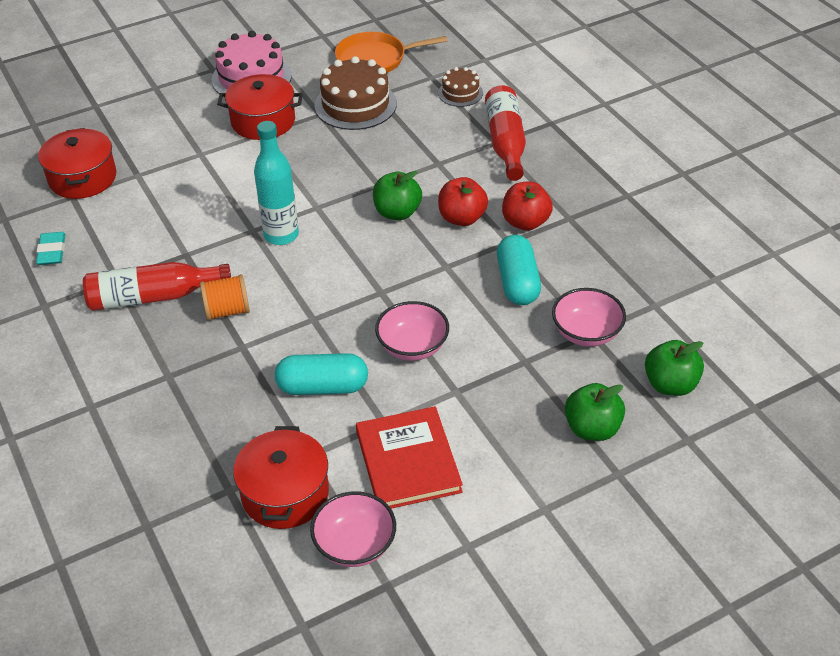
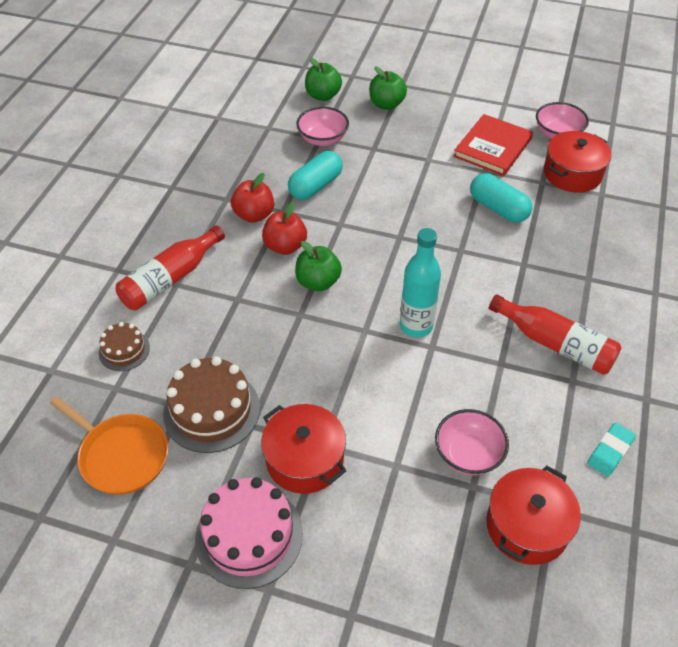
camera: 135 degrees left, 5 degrees up
orange spool [200,274,250,321] -> none
pink bowl [375,301,449,361] -> pink bowl moved to [435,409,509,475]

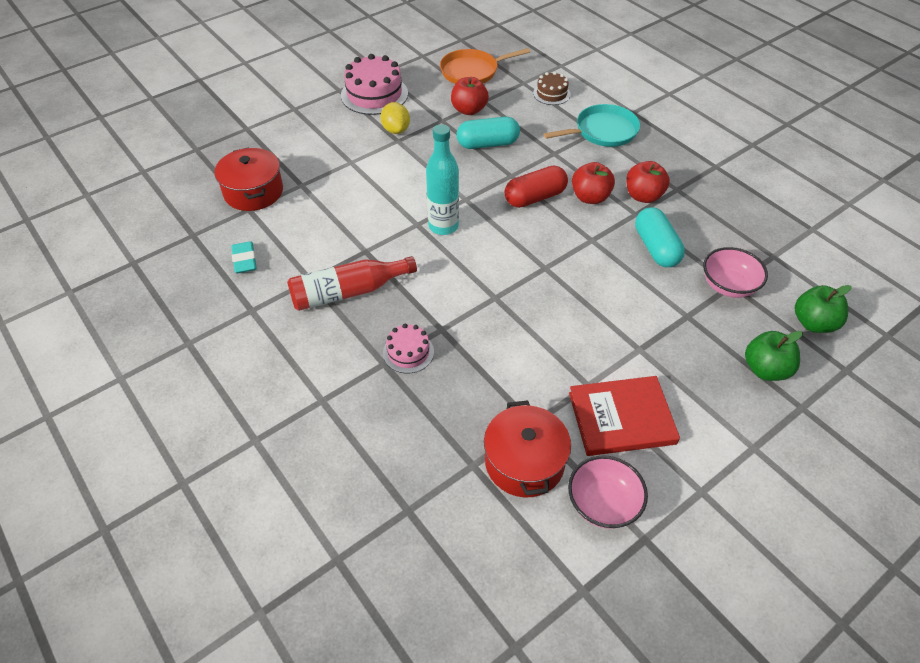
camera: 125 degrees right, 0 degrees up
red bottle [115,225,225,311] -> turquoise pan [544,104,640,147]
brown cake [163,356,260,453] -> red apple [451,77,489,115]
red pot [261,404,346,494] -> yellow lemon [381,102,410,134]
green apple [295,241,342,291] -> red capsule [505,165,568,208]
pink bowl [435,409,509,475] -> none
red book [453,114,533,176] -> red book turned 75 degrees counterclockwise [569,376,680,456]
turquoise capsule [470,173,533,223] -> turquoise capsule moved to [457,117,520,149]
none -> pink cake [383,324,434,373]

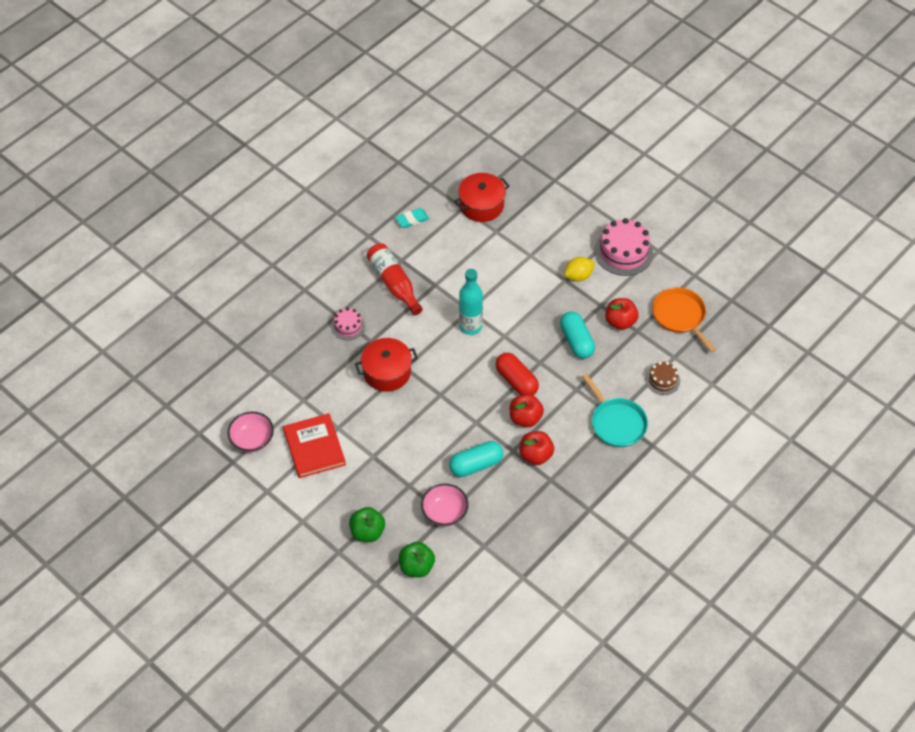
camera: 80 degrees right, 5 degrees up
red pot [484,400,571,497] -> red pot moved to [355,338,418,392]

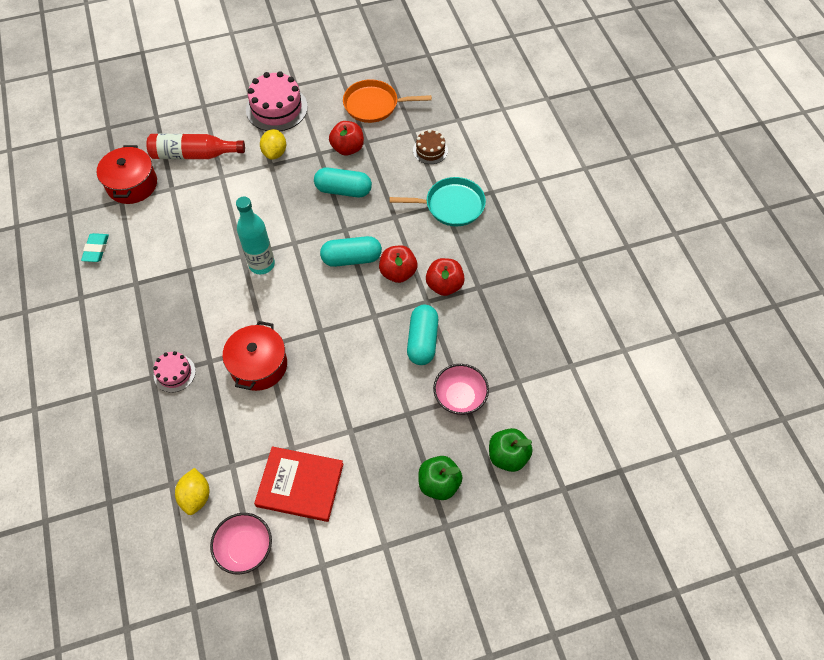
camera: 60 degrees left, 5 degrees up
red bottle [367,244,423,315] -> red bottle moved to [146,134,245,159]
red capsule [495,353,539,395] -> turquoise capsule [320,236,382,267]
none -> yellow lemon [175,468,210,515]

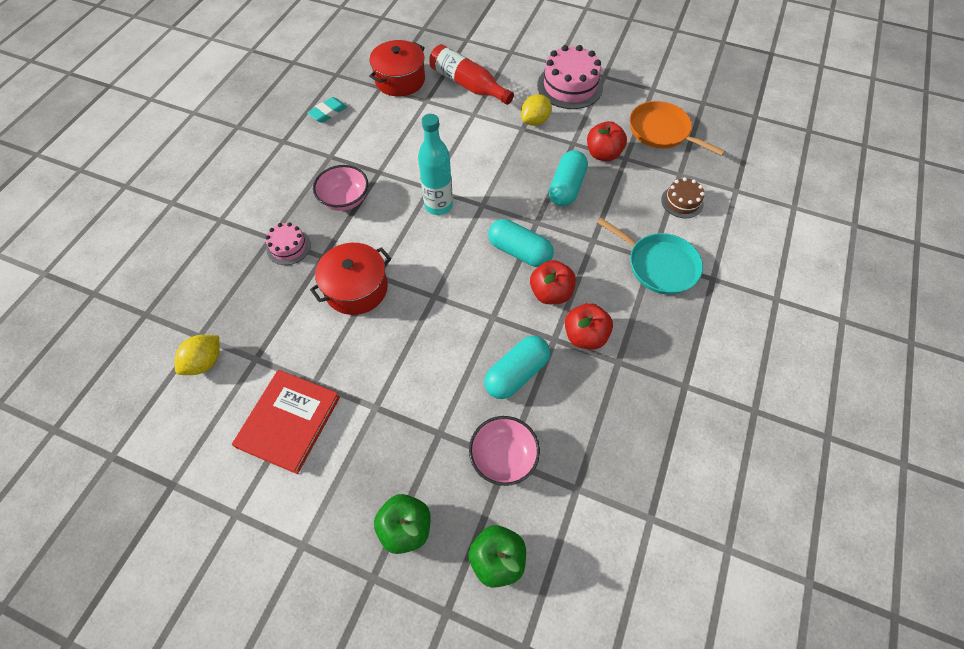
camera: 40 degrees right, 0 degrees up
pink bowl [210,513,272,574] -> pink bowl moved to [313,165,368,211]
red book [254,446,343,522] -> red book turned 60 degrees clockwise [232,370,340,474]
turquoise capsule [314,168,372,197] -> turquoise capsule turned 60 degrees clockwise [549,150,588,206]

